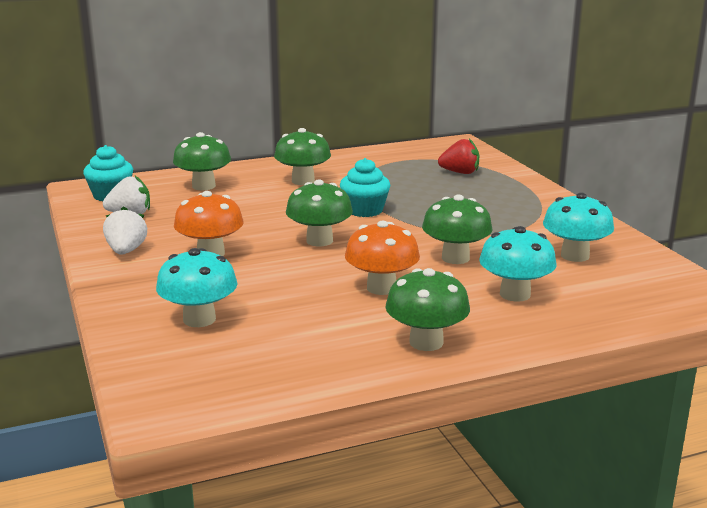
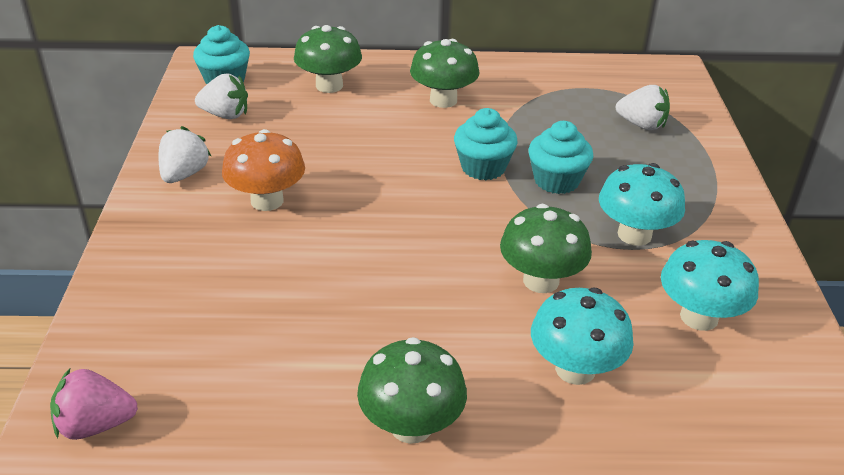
camera: 20 degrees right, 15 degrees up
turquoise mushroom [156,248,237,327] -> turquoise mushroom moved to [599,163,685,246]
green mushroom [286,180,353,246] -> none
orange mushroom [345,221,420,295] -> none
red strawberry [438,138,479,174] -> white strawberry [616,85,670,130]
none -> pink strawberry [50,369,138,440]
none -> turquoise cupcake [529,121,594,194]

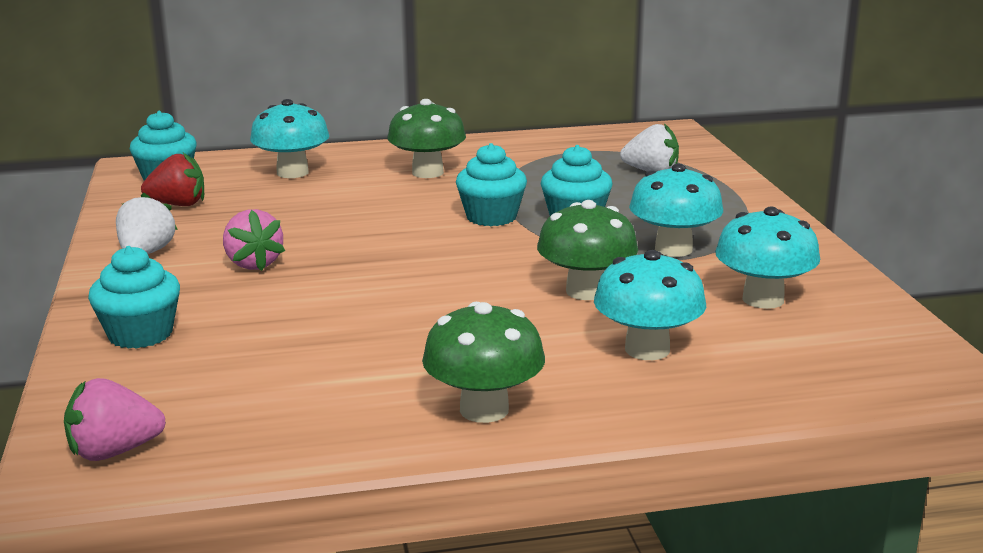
camera: 10 degrees left, 15 degrees down
white strawberry [195,74,248,119] -> red strawberry [141,153,204,206]
orange mushroom [222,129,305,211] -> pink strawberry [223,209,285,271]
green mushroom [294,25,362,93] -> turquoise mushroom [250,99,329,178]
none -> turquoise cupcake [88,246,180,349]

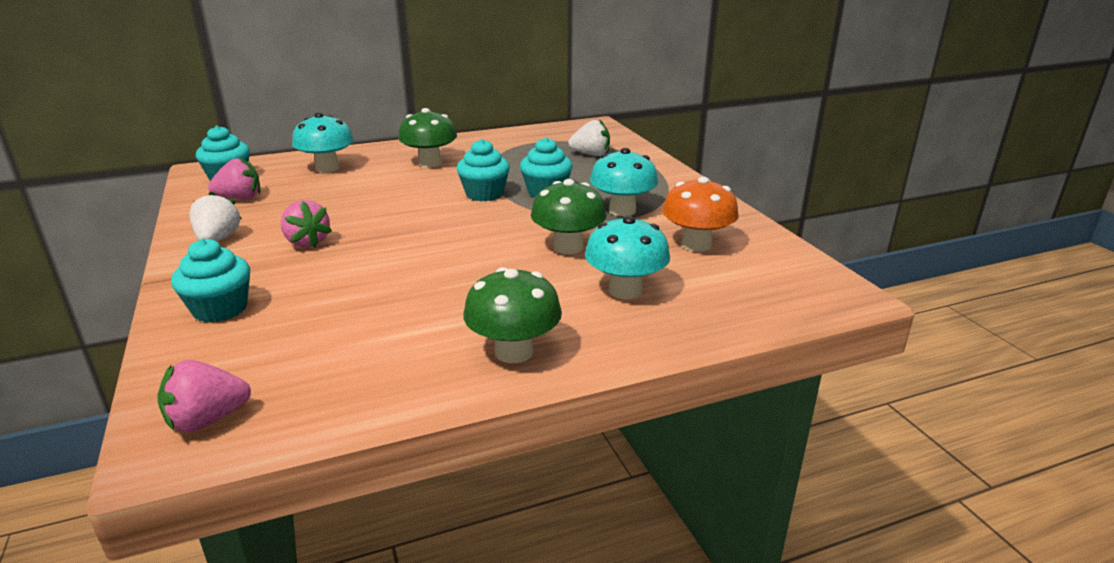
camera: 10 degrees left, 5 degrees up
red strawberry [141,153,204,206] -> pink strawberry [208,158,260,199]
turquoise mushroom [715,207,820,309] -> orange mushroom [662,177,739,252]

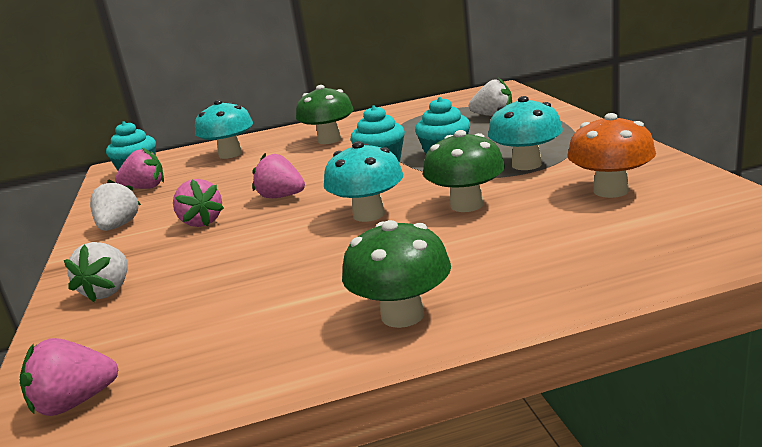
camera: 10 degrees right, 5 degrees down
turquoise cupcake [171,239,250,323] -> white strawberry [64,242,128,302]
turquoise mushroom [585,216,670,299] -> turquoise mushroom moved to [324,141,403,222]
none -> pink strawberry [253,153,305,198]

